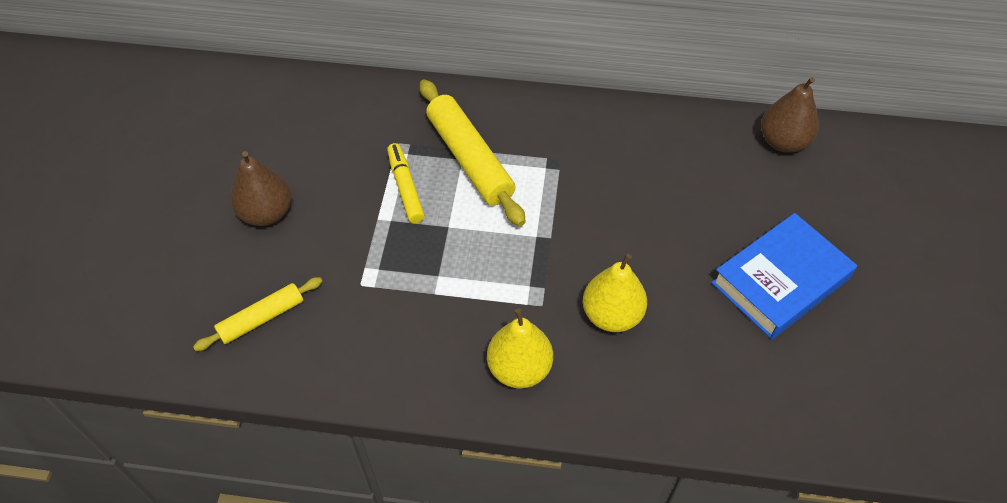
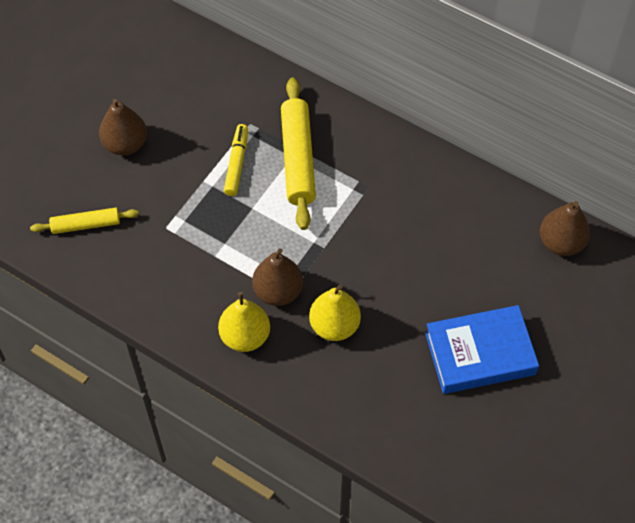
camera: 25 degrees right, 5 degrees up
none -> brown pear [252,248,303,306]

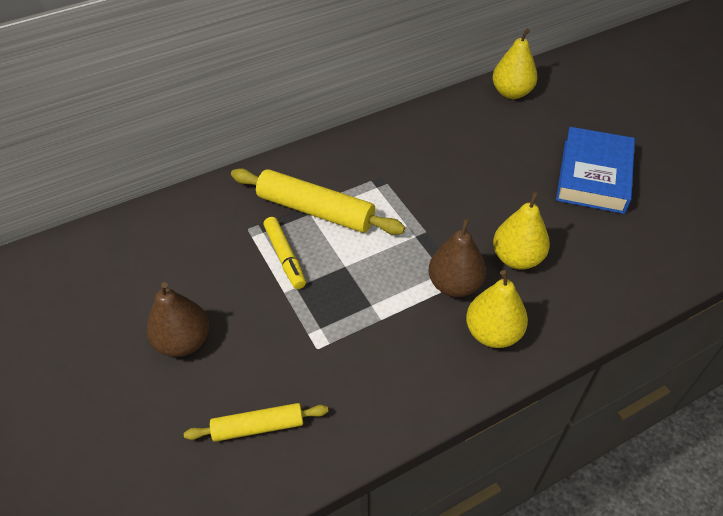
camera: 60 degrees left, 10 degrees down
yellow rolling pin [30,208,139,234] -> yellow rolling pin turned 60 degrees clockwise [184,403,329,442]
yellow marker [224,124,248,196] -> yellow marker turned 150 degrees counterclockwise [263,217,306,289]
brown pear [540,201,590,256] -> yellow pear [493,29,537,99]

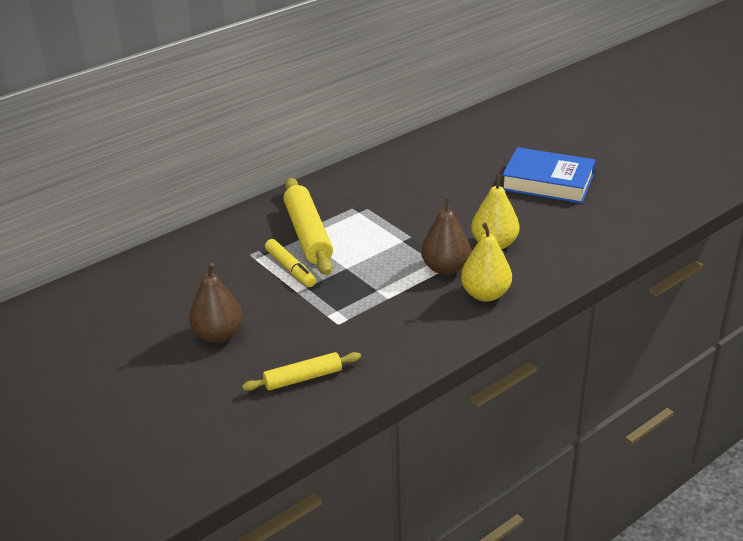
camera: 10 degrees left, 15 degrees down
yellow rolling pin [231,168,405,235] -> yellow rolling pin turned 60 degrees clockwise [284,178,333,275]
yellow pear [493,29,537,99] -> none
blue book [556,127,635,214] -> blue book turned 75 degrees counterclockwise [502,147,595,204]

